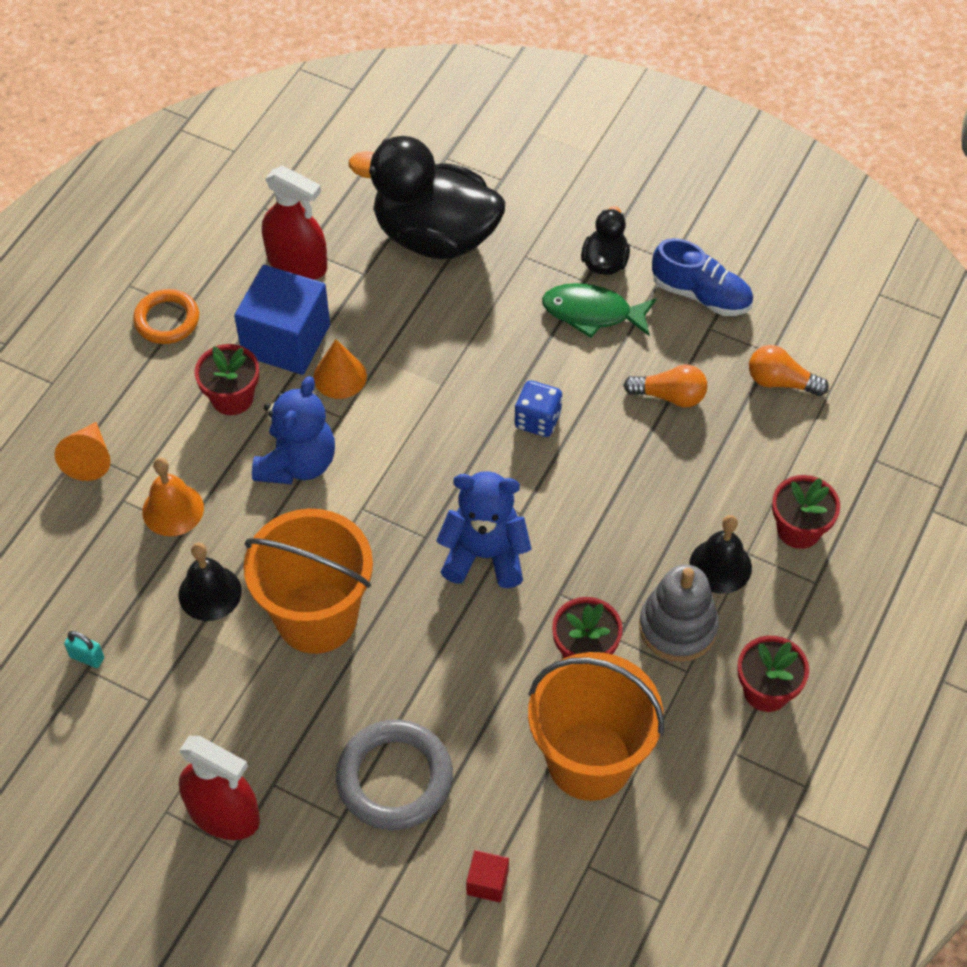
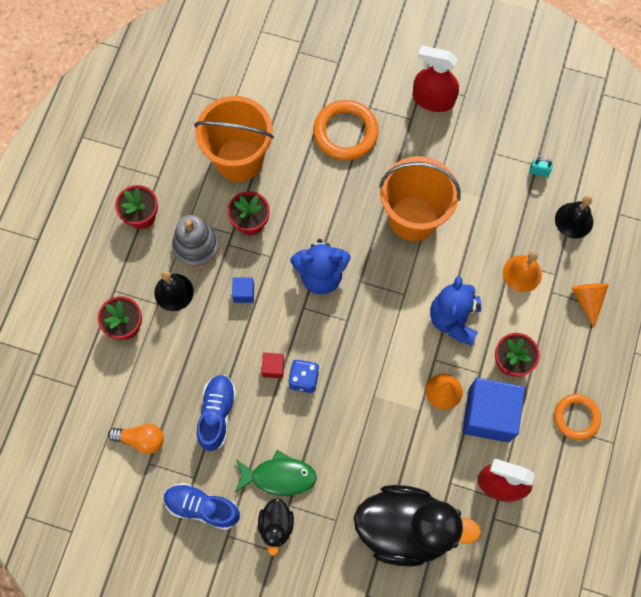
camera: 170 degrees right, 15 degrees up
black bell [178,543,242,621] -> black bell moved to [555,196,593,238]
grey ring [336,720,453,830] -> orange ring [313,100,379,160]
red cube [466,850,509,903] -> red cube moved to [261,353,284,378]
orange light bulb [623,364,707,407] -> blue shoe [197,375,236,451]
none -> blue cube [232,278,254,303]

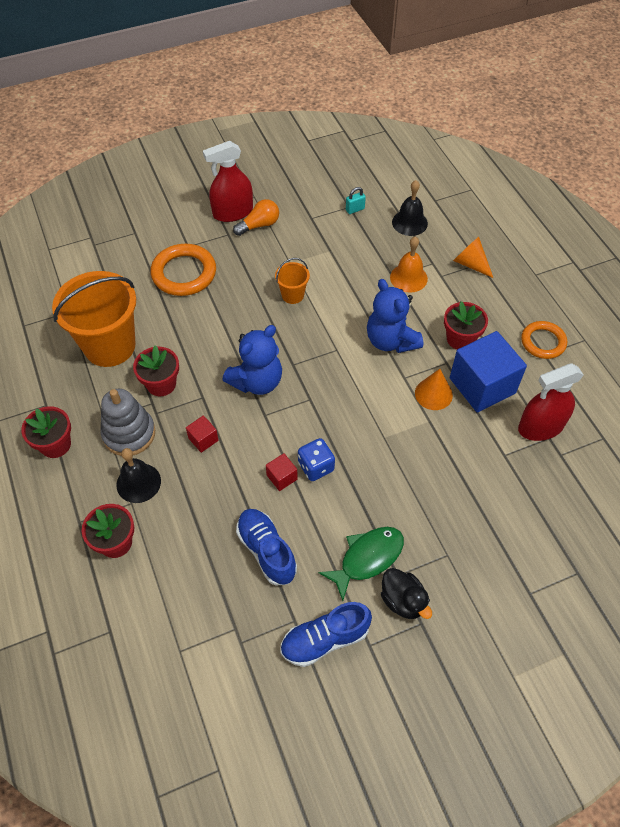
camera: 40 degrees left, 15 degrees down
orange light bulb [108,424,164,454] -> orange light bulb moved to [233,199,279,236]
blue cube [232,278,254,303] -> red cube [186,416,219,453]
black duck [354,485,481,567] -> none
orange bucket [379,156,461,241] -> orange bucket [275,258,310,304], size x0.46

